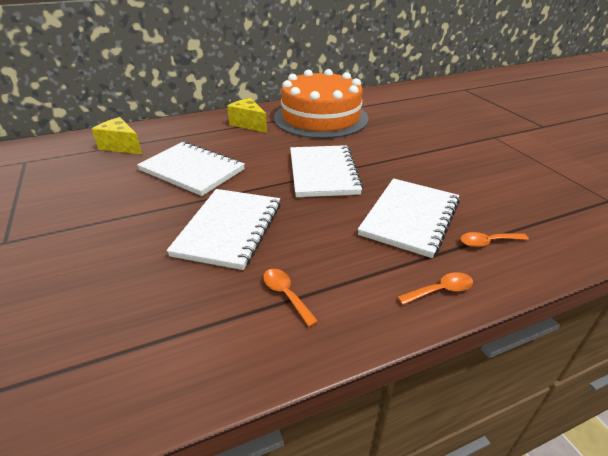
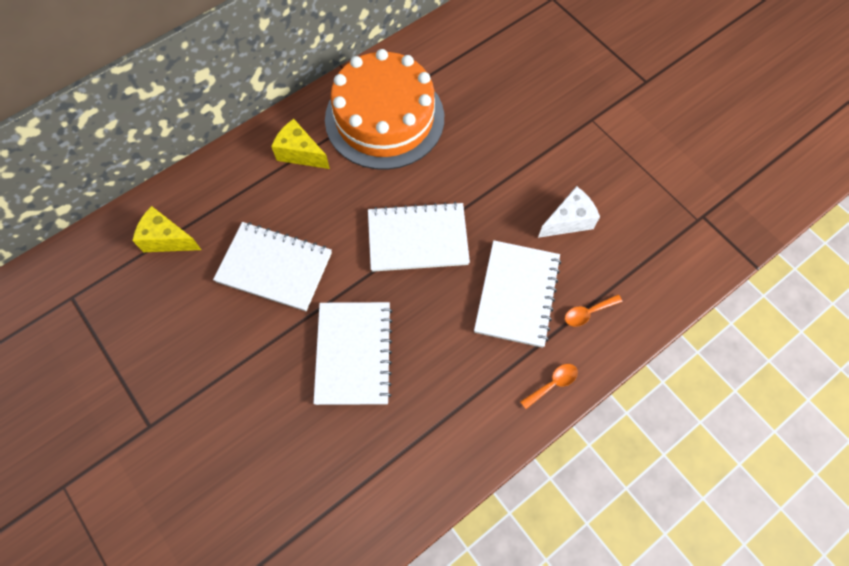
camera: 15 degrees left, 30 degrees up
orange spoon [263,269,319,327] -> none
white notebook [290,145,363,197] -> white notebook turned 75 degrees counterclockwise [368,202,470,272]
none -> white cheese [538,186,600,238]

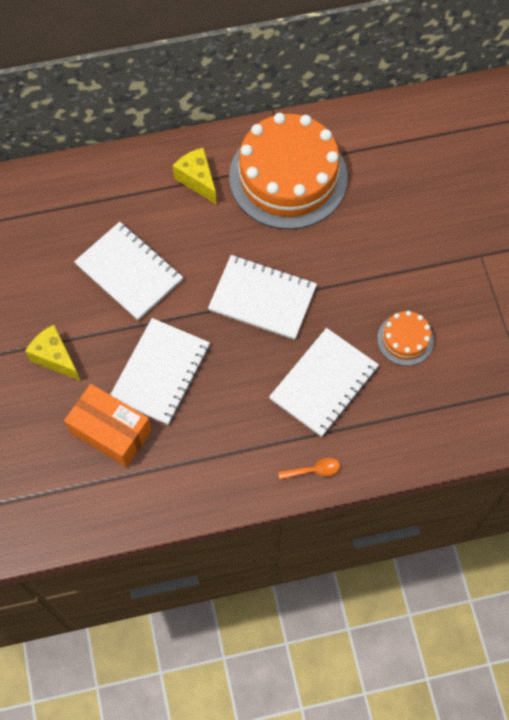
camera: 25 degrees right, 0 degrees up
yellow cheese [132,206,201,252] -> yellow cheese moved to [25,325,81,381]
white cheese [538,186,600,238] -> orange cake [377,311,434,366]
orange spoon [565,295,622,327] -> none
none -> orange box [64,384,152,467]

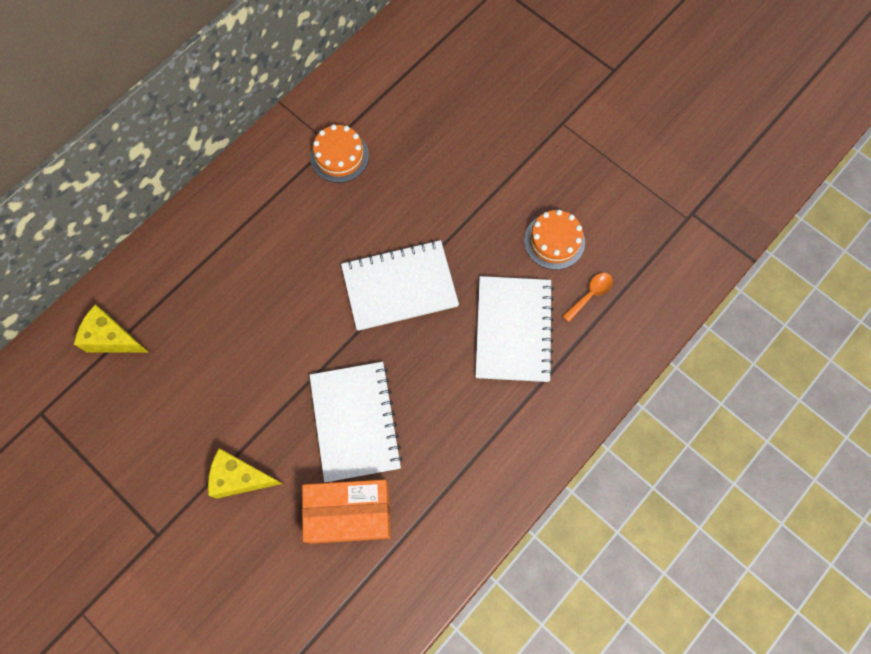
camera: 35 degrees left, 5 degrees up
white notebook [74,222,183,321] -> none
yellow cheese [173,147,217,205] -> yellow cheese moved to [74,304,150,353]
orange cake [229,113,348,229] -> orange cake [310,124,369,183], size x0.45
orange spoon [278,458,340,480] -> orange spoon moved to [562,273,613,322]

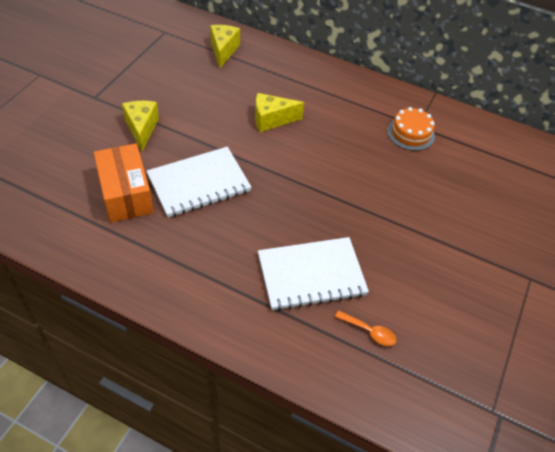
camera: 70 degrees right, 20 degrees down
white notebook [341,240,459,331] -> none
orange cake [524,210,585,270] -> none
none -> yellow cheese [255,93,304,132]

